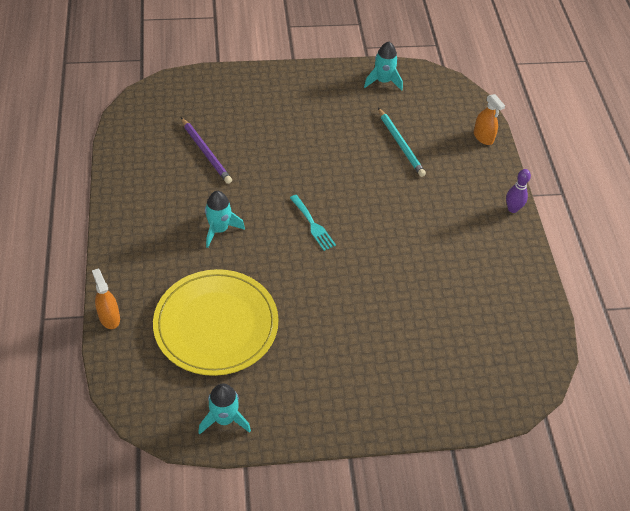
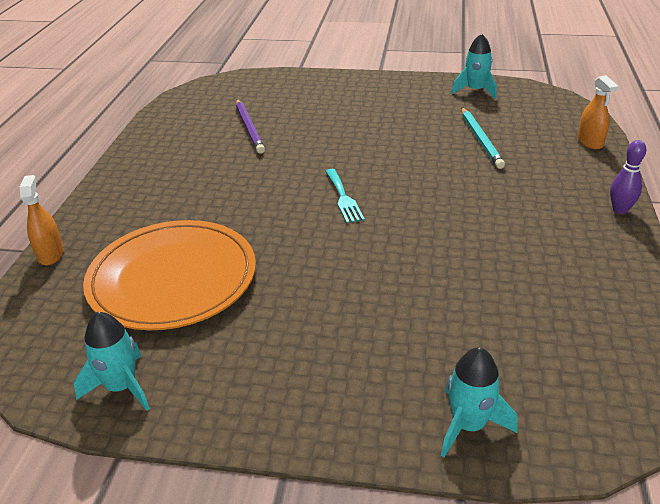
camera: 20 degrees right, 15 degrees down
yellow plate [153,269,279,376] -> orange plate [83,220,256,330]
turquoise rocket [205,191,245,248] -> turquoise rocket moved to [441,347,517,457]

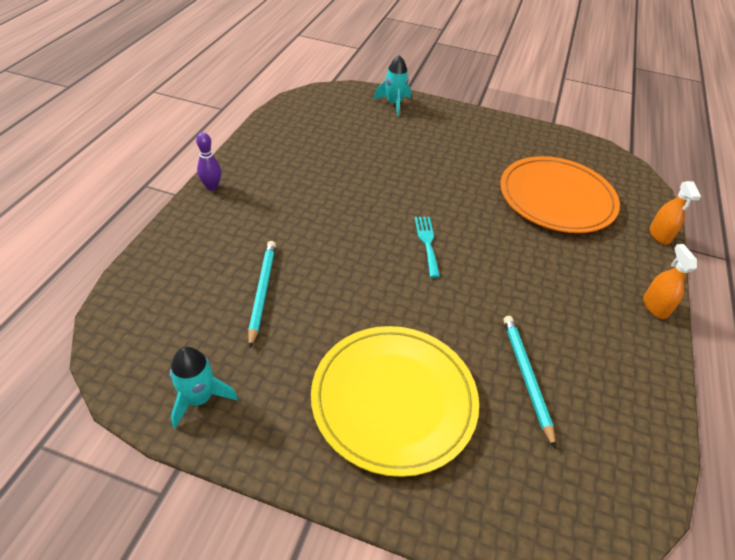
camera: 175 degrees left, 10 degrees up
turquoise rocket [74,312,150,411] -> none
purple pencil [236,99,265,154] -> turquoise pencil [503,316,556,449]
orange spray bottle [578,75,618,149] -> orange spray bottle moved to [643,244,697,319]
none -> yellow plate [311,326,479,477]

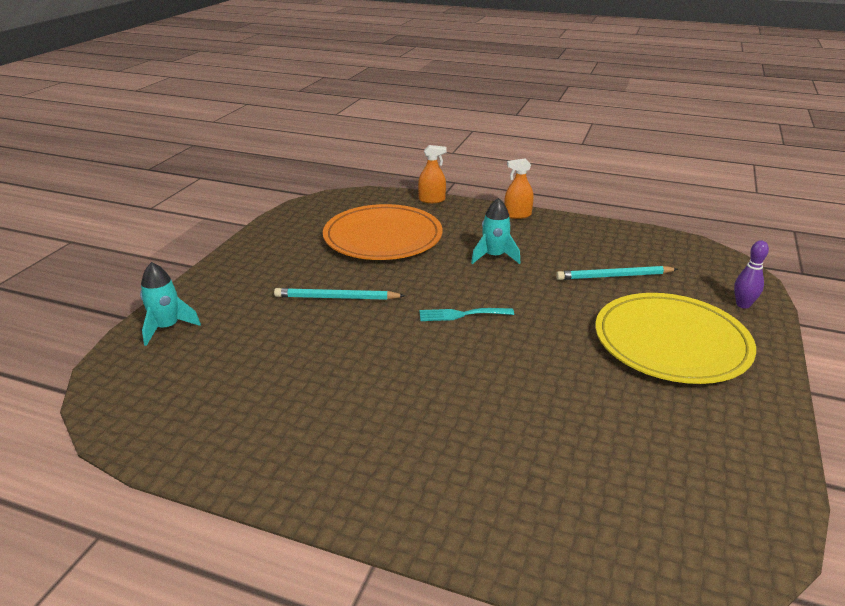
camera: 85 degrees left, 15 degrees down
turquoise rocket [170,347,238,429] -> turquoise rocket moved to [471,198,520,264]
purple bowling pin [196,132,221,191] -> purple bowling pin moved to [734,240,769,309]
turquoise pencil [248,241,276,348] -> turquoise pencil moved to [274,288,405,300]

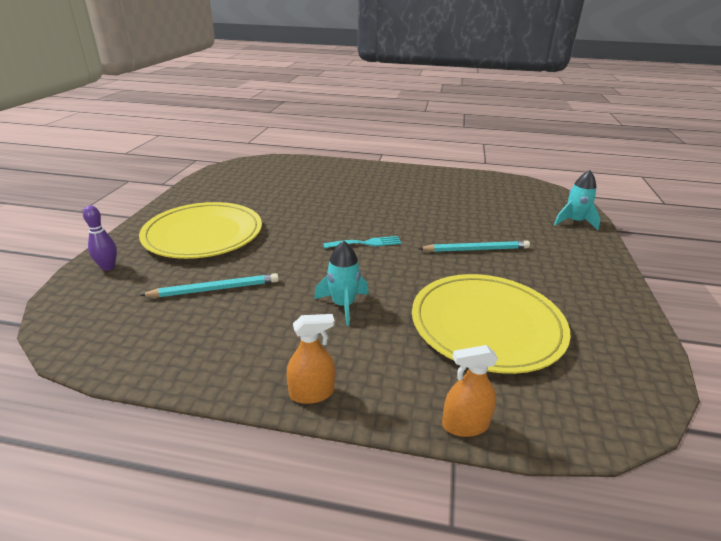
camera: 170 degrees right, 0 degrees up
orange plate [323,204,442,260] -> yellow plate [412,274,571,374]

